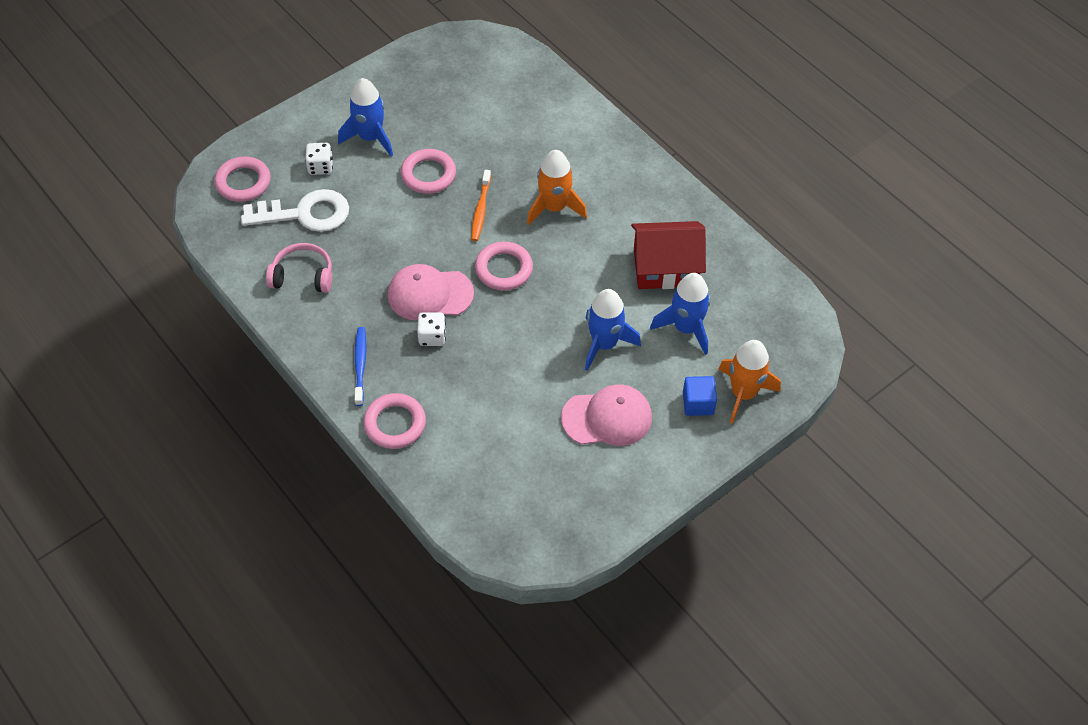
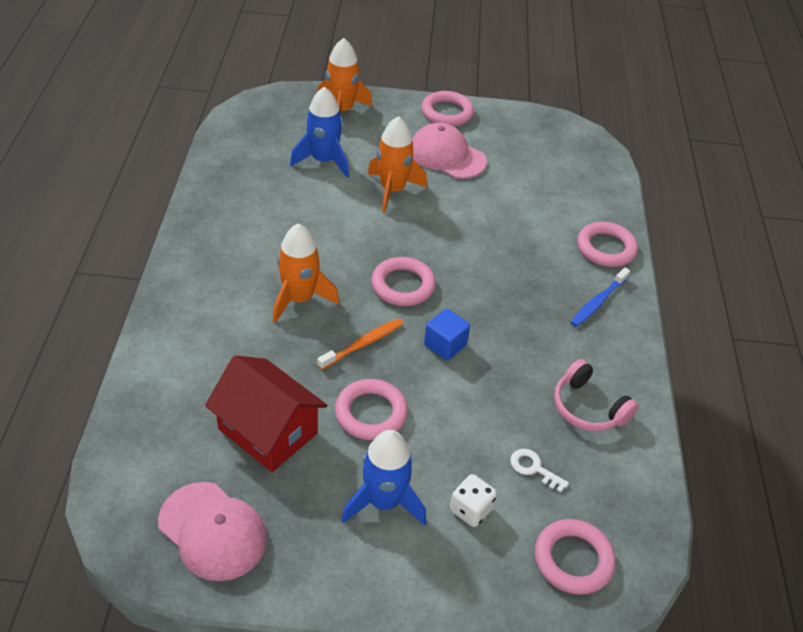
camera: 140 degrees left, 10 degrees down
white key [241,189,349,232] -> white key [510,449,569,492], size x0.44
pink cap [388,264,474,321] -> pink cap moved to [158,482,267,581]
white dice [417,312,446,346] -> none
blue rocket [585,289,641,371] -> orange rocket [368,116,427,213]
red house [631,221,706,289] -> red house moved to [205,356,327,472]
blue cube [683,376,717,416] -> blue cube moved to [424,308,470,361]
none -> pink ring [421,91,474,127]

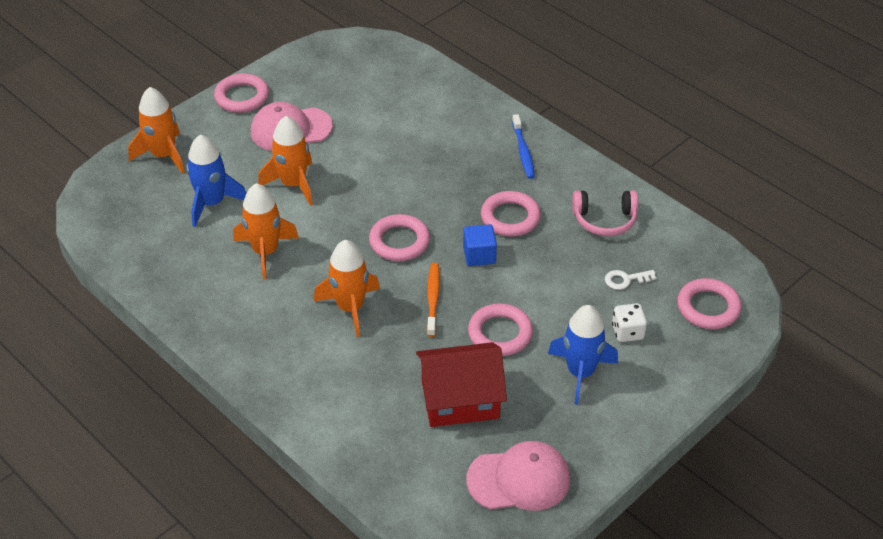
camera: 45 degrees left, 0 degrees up
pink ring [577,222,638,267] -> pink ring moved to [481,191,541,237]
none -> orange rocket [234,183,299,279]

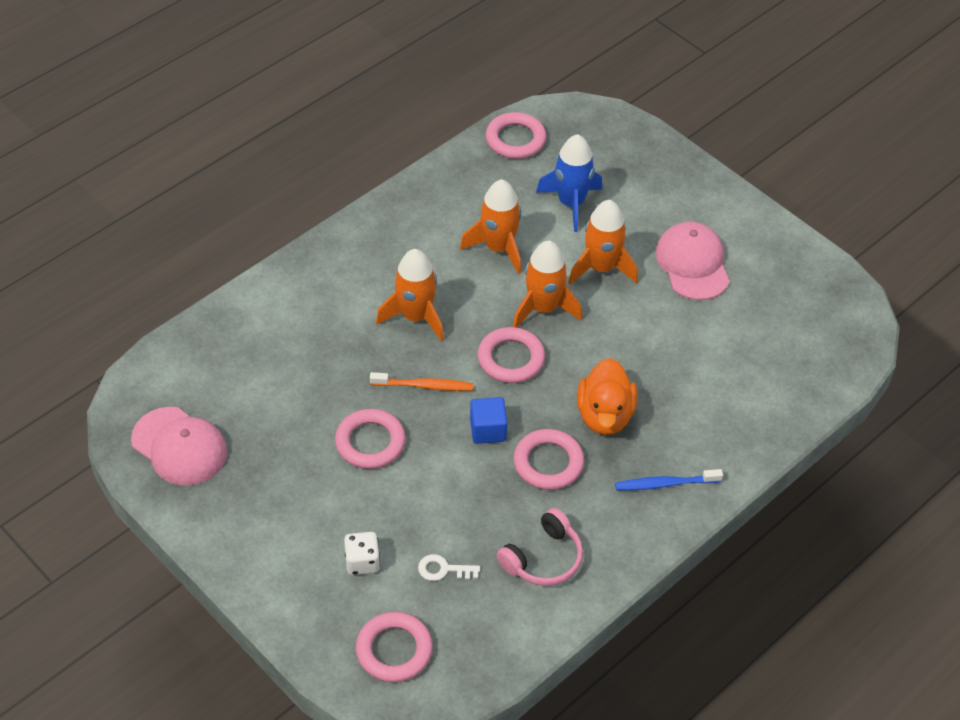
camera: 90 degrees right, 5 degrees up
orange rocket [128,87,185,174] -> orange rocket moved to [513,240,582,327]
pink ring [214,73,269,113] -> pink ring moved to [486,112,546,159]
red house [416,342,507,427] -> none
pink cap [466,441,570,511] -> pink cap turned 45 degrees counterclockwise [131,407,227,486]
blue rocket [548,305,618,405] -> none
pink headphones [572,191,638,236] -> pink headphones turned 135 degrees counterclockwise [497,508,583,586]
white key [605,270,656,290] -> white key turned 75 degrees counterclockwise [418,554,480,581]
none -> orange duck [577,358,637,435]

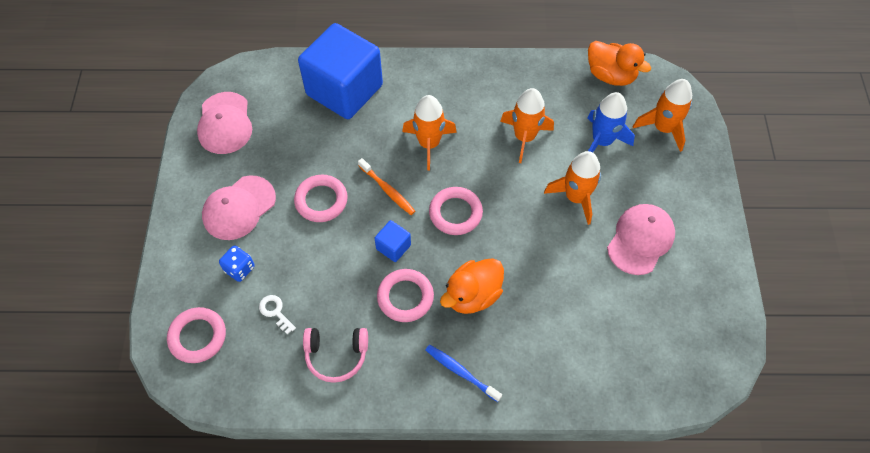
camera: 45 degrees right, 10 degrees up
white dice [344,532,380,575] -> blue dice [219,245,255,282]
pink ring [486,112,546,159] -> orange duck [588,41,651,86]
orange rocket [513,240,582,327] -> orange rocket moved to [633,79,692,152]
none -> pink cap [202,175,276,240]
none -> blue cube [298,23,383,119]

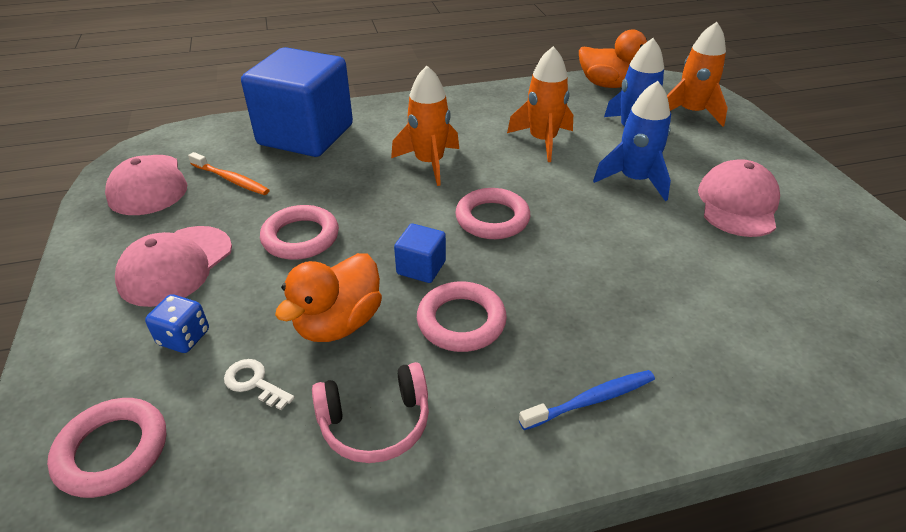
camera: 15 degrees left, 20 degrees down
orange toothbrush [358,158,415,215] -> orange toothbrush moved to [188,152,270,195]
blue toothbrush [426,345,502,402] -> blue toothbrush turned 135 degrees clockwise [519,370,655,430]
orange duck [440,258,504,314] -> orange duck moved to [275,253,382,342]
orange rocket [544,151,601,225] -> blue rocket [593,81,671,201]

